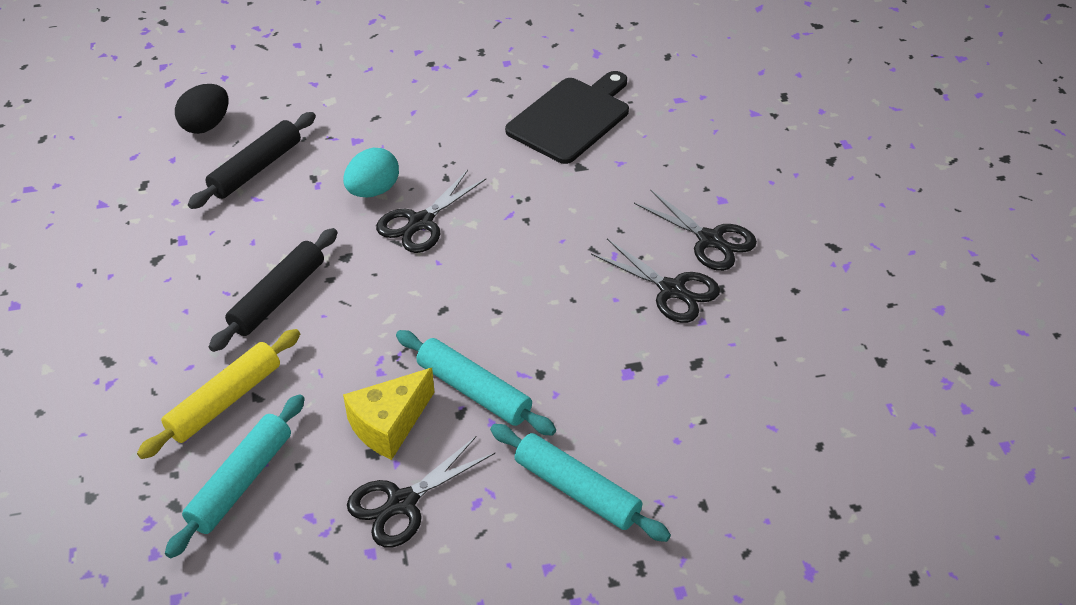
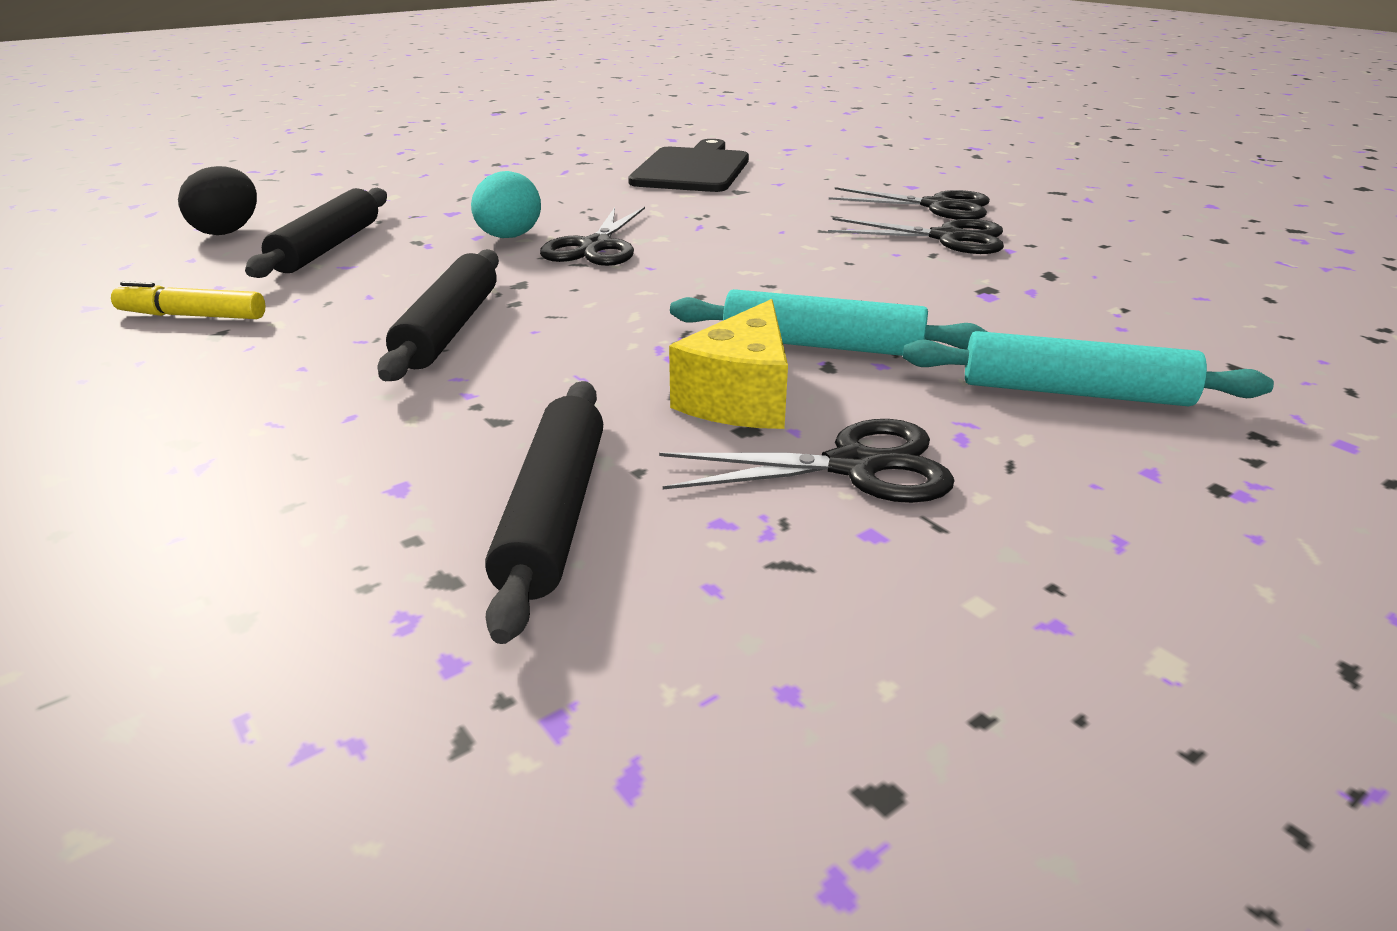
camera: 25 degrees left, 15 degrees down
yellow rolling pin [137,329,300,459] -> none
turquoise rolling pin [165,394,305,558] -> black rolling pin [485,381,603,644]
black scissors [347,436,495,548] -> black scissors turned 120 degrees counterclockwise [659,419,955,503]
none -> yellow marker [111,281,266,319]

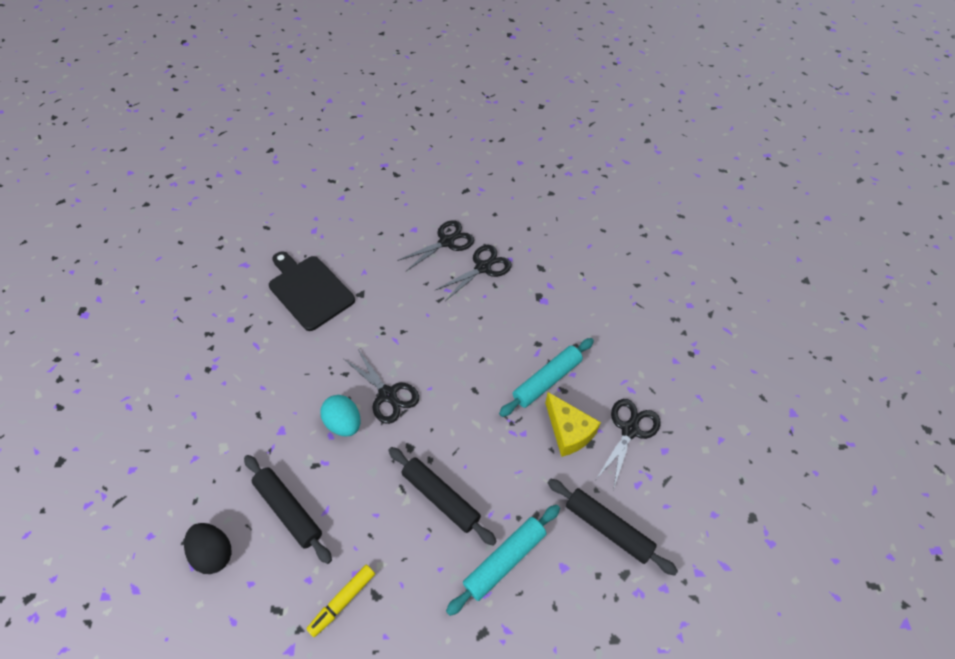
camera: 55 degrees left, 25 degrees up
turquoise rolling pin [903,331,1274,407] -> turquoise rolling pin moved to [446,505,560,616]

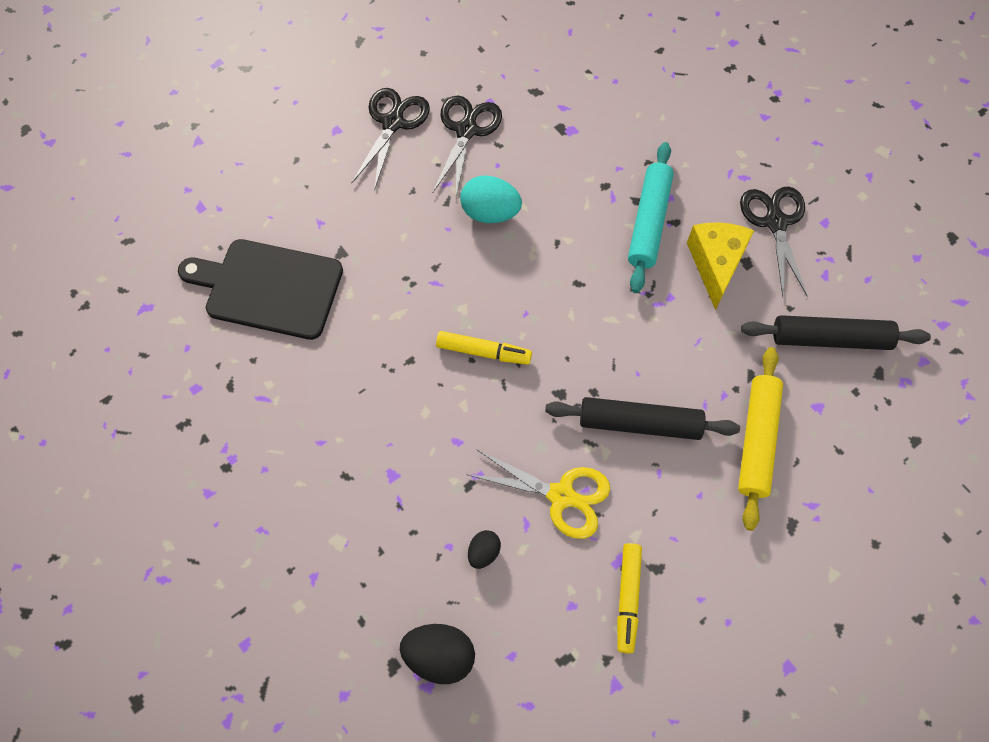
camera: 35 degrees left, 10 degrees up
black rolling pin [244,455,332,564] -> black egg [468,530,501,569]
turquoise egg [320,395,360,436] -> turquoise egg moved to [460,175,522,223]
black scissors [344,349,419,424] -> yellow marker [436,331,532,365]
turquoise rolling pin [446,505,560,616] -> yellow rolling pin [738,347,783,531]
yellow cheese [545,392,601,457] -> yellow cheese turned 105 degrees counterclockwise [687,222,754,310]
none -> yellow scissors [466,449,610,539]

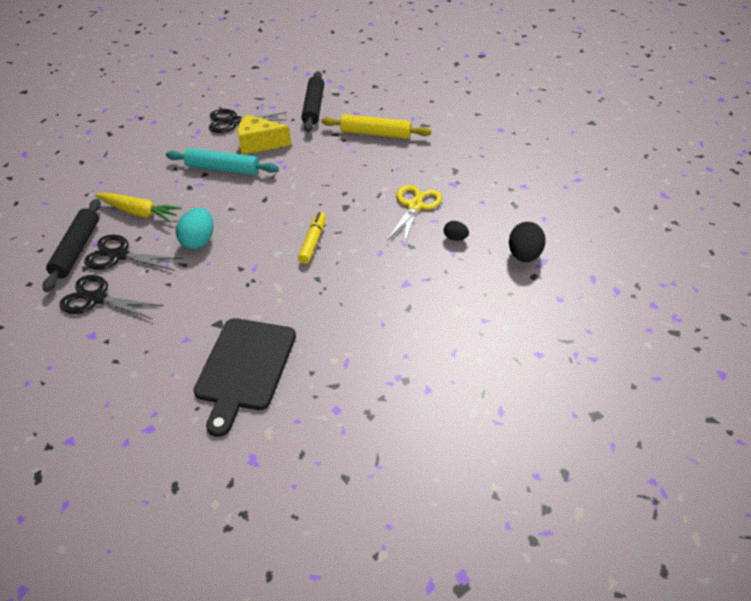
camera: 90 degrees left, 20 degrees down
black rolling pin [545,397,740,440] -> black rolling pin moved to [43,199,101,292]
yellow marker [617,543,642,654] -> none
none -> yellow carrot [95,193,182,222]

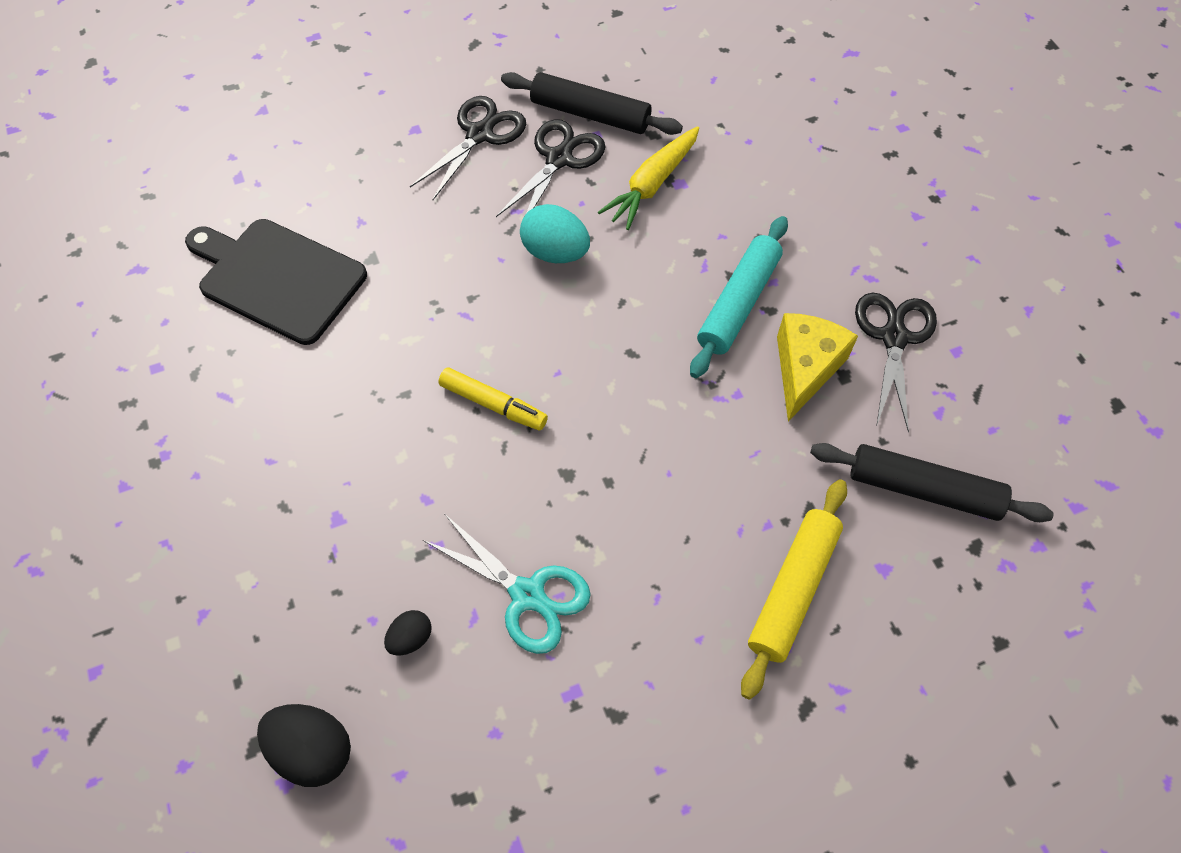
camera: 105 degrees right, 15 degrees up
yellow scissors [386,185,442,245] -> turquoise scissors [423,514,591,654]

